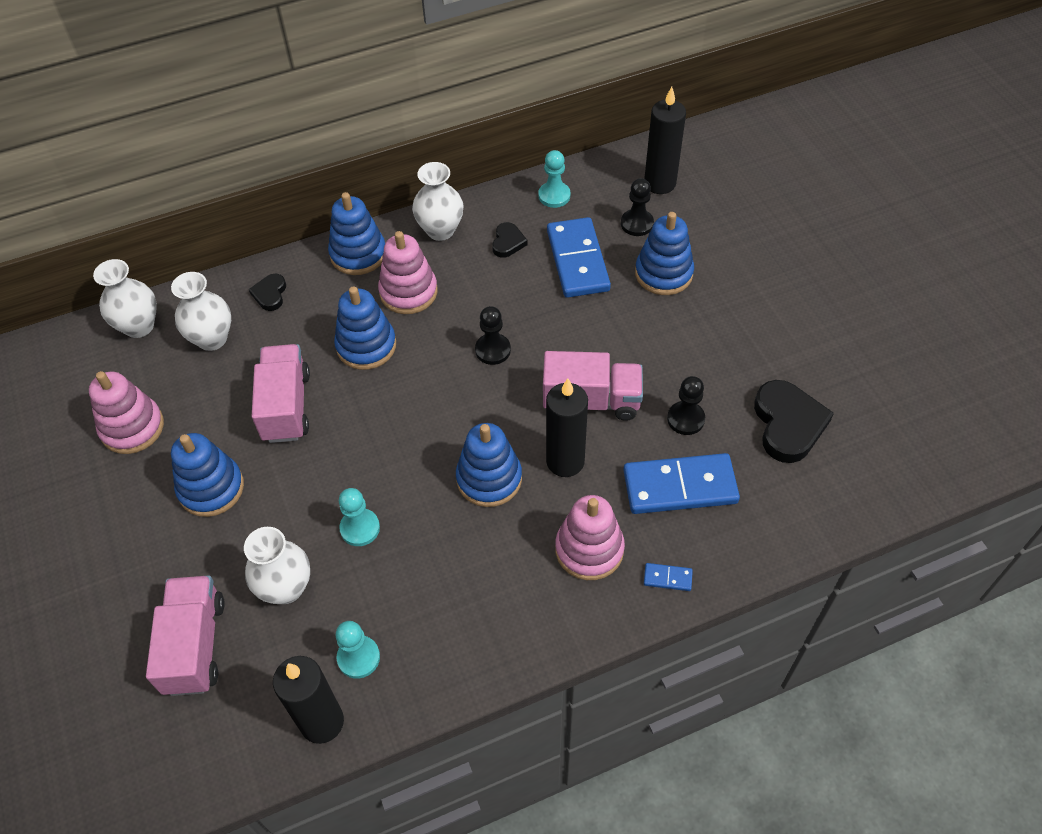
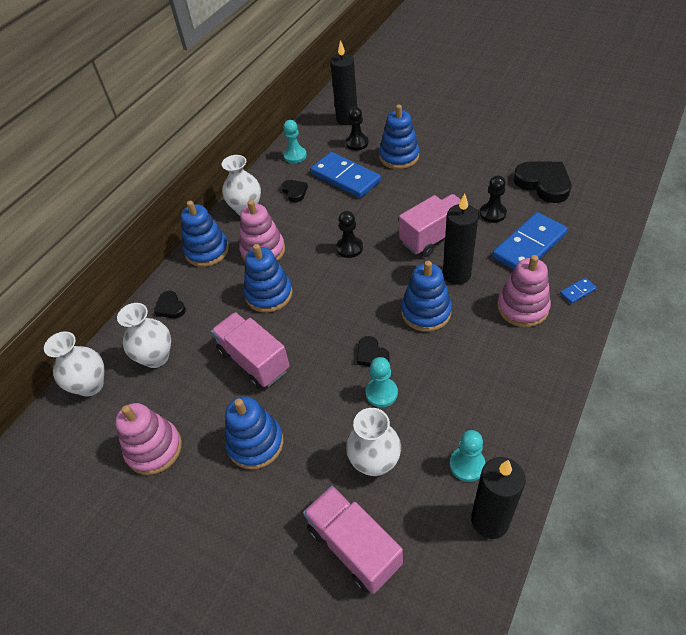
camera: 35 degrees left, 5 degrees down
none -> black heart [357,336,390,367]

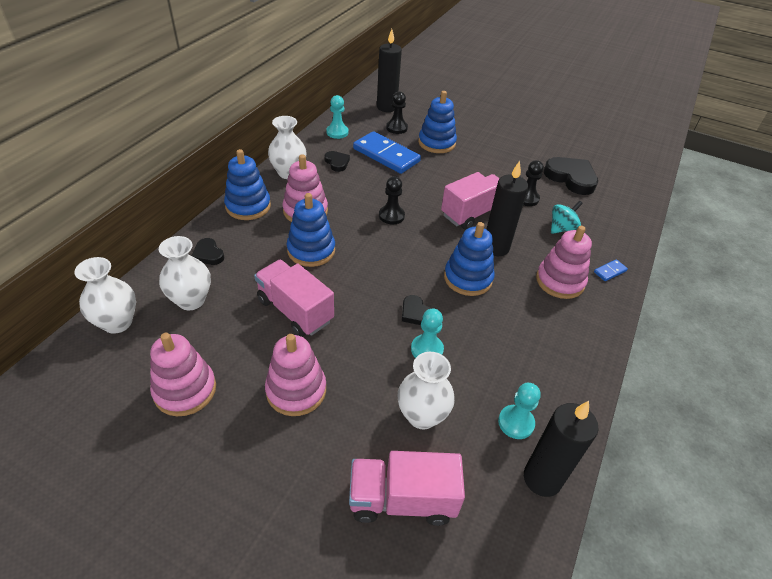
camera: 10 degrees left, 5 degrees down
blue stacking toy [225,397,283,470] -> pink stacking toy [265,334,326,416]
pink truck [303,486,403,594] -> pink truck turned 45 degrees counterclockwise [349,451,465,526]
blue domino [492,212,568,270] -> turquoise spinning top [551,201,583,234]

